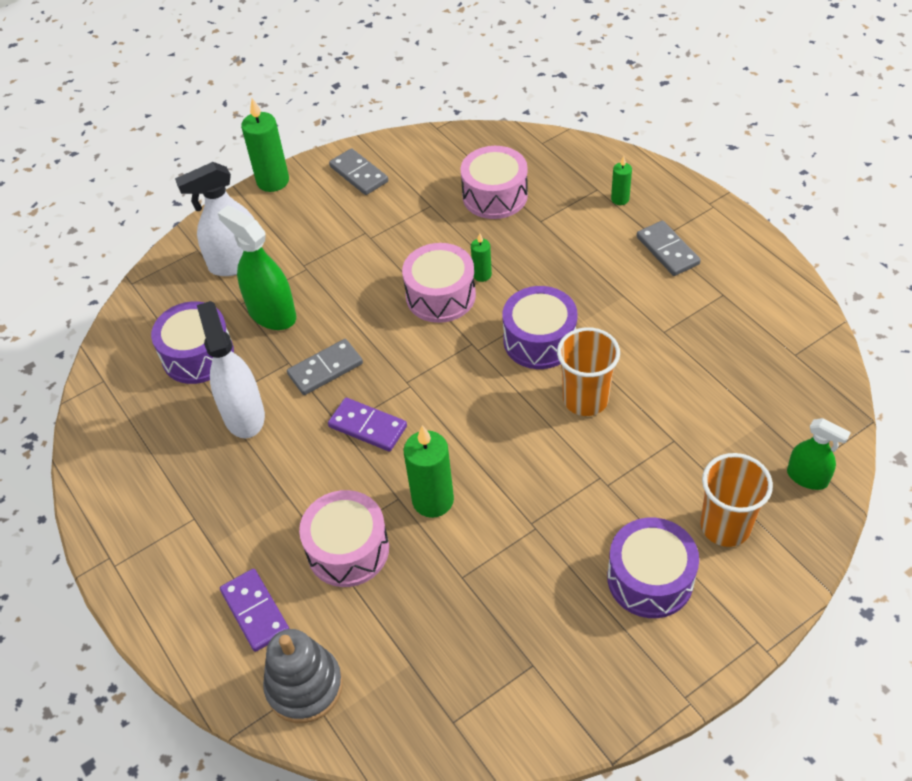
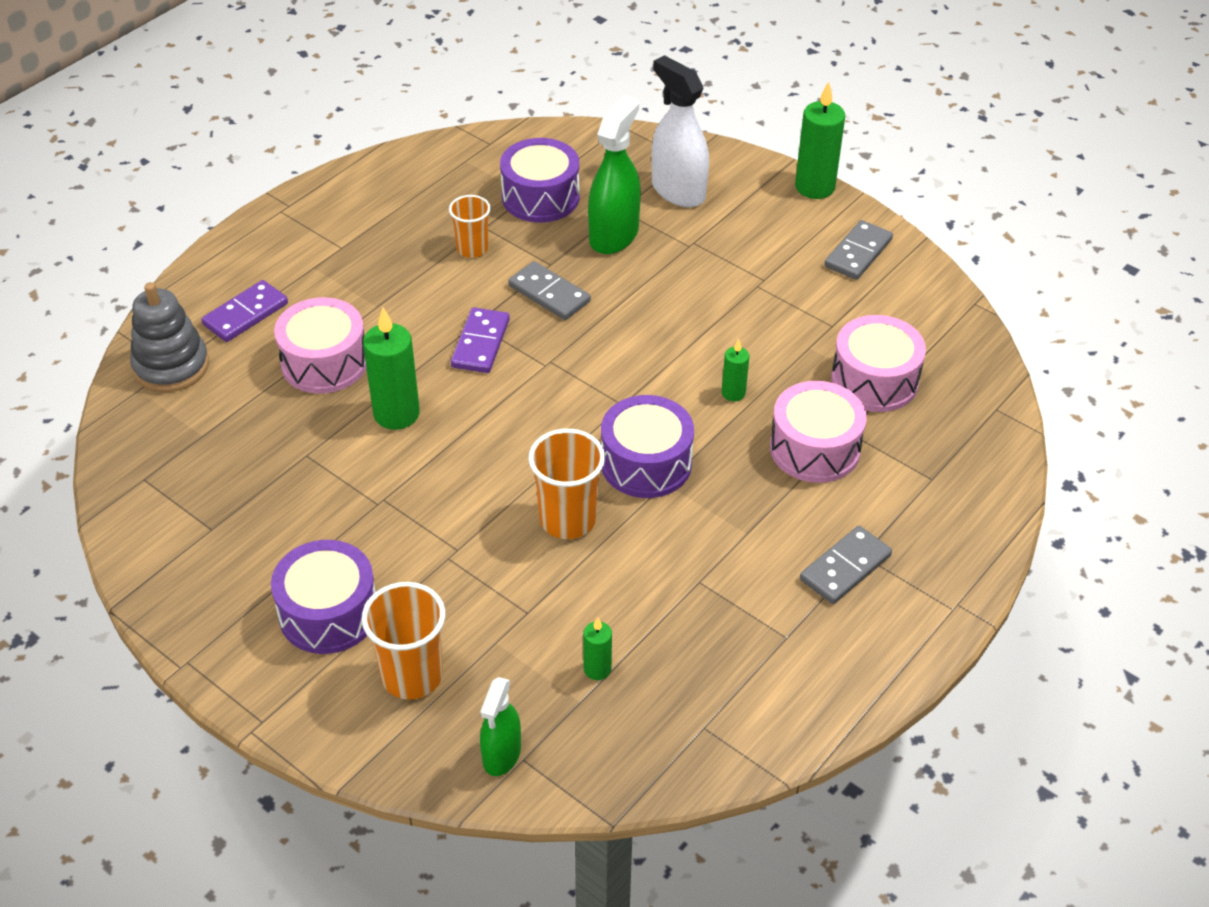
camera: 70 degrees right, 5 degrees down
white spray bottle [197,301,265,438] -> orange cup [449,195,491,258]
pink drum [402,243,476,323] -> pink drum moved to [770,381,867,483]
green candle [611,156,632,205] -> green candle moved to [583,617,612,680]

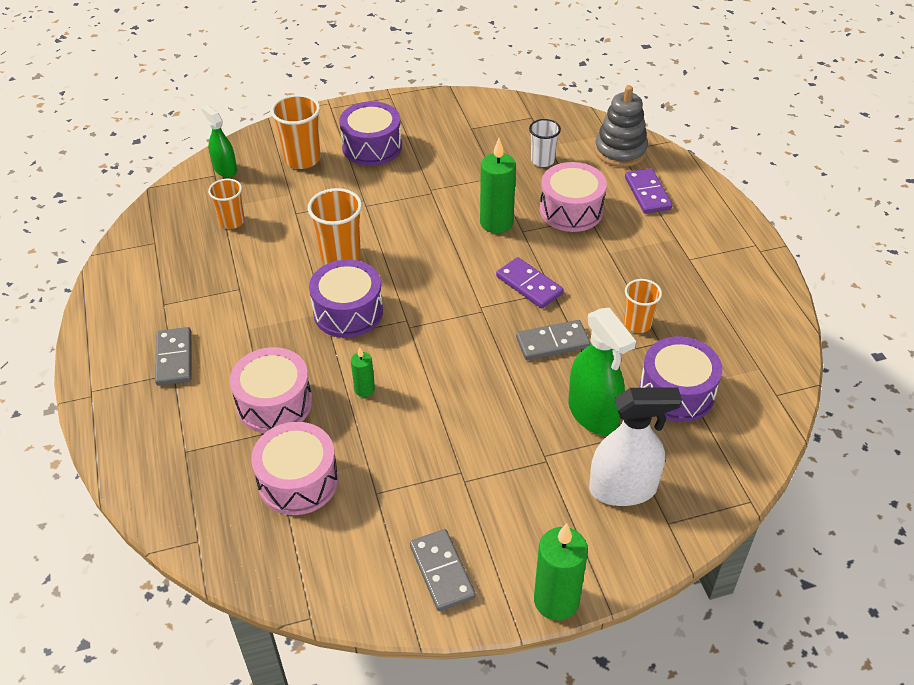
camera: 125 degrees right, 0 degrees up
green candle [583,617,612,680] -> orange cup [208,179,245,229]
none -> white cup [529,119,561,167]

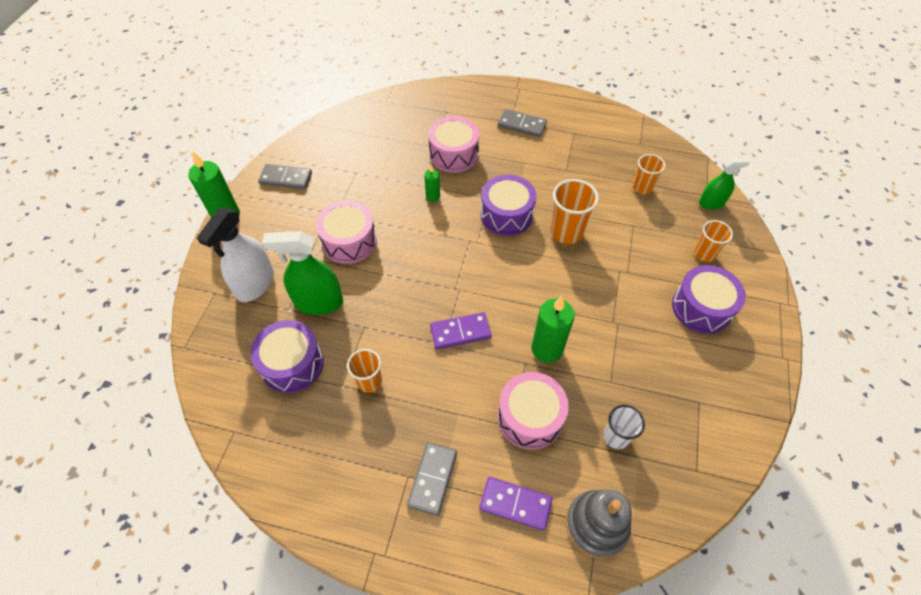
camera: 120 degrees right, 10 degrees up
pink drum [251,422,338,515] -> pink drum moved to [316,200,377,264]
orange cup [271,94,321,169] -> orange cup [694,220,733,262], size x0.65
grey domino [516,320,590,360] -> grey domino moved to [407,442,457,516]

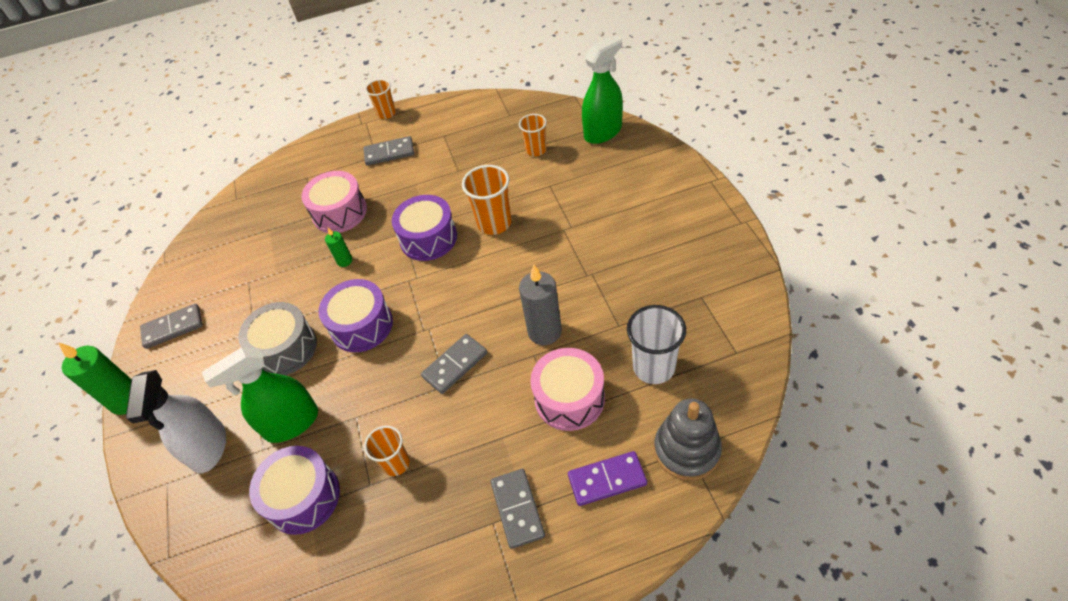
camera: 25 degrees left, 5 degrees down
pink drum [316,200,377,264] -> grey drum [238,302,317,375]
purple domino [430,312,492,350] -> grey domino [421,334,487,394]
green candle [531,296,575,363] -> grey candle [519,264,562,345]
white cup [604,405,645,449] -> white cup [627,305,686,384], size x1.54
purple drum [672,265,746,334] -> purple drum moved to [319,279,393,352]
orange cup [694,220,733,262] -> orange cup moved to [365,79,396,119]
green spray bottle [699,157,750,209] -> green spray bottle [582,35,623,144], size x1.63

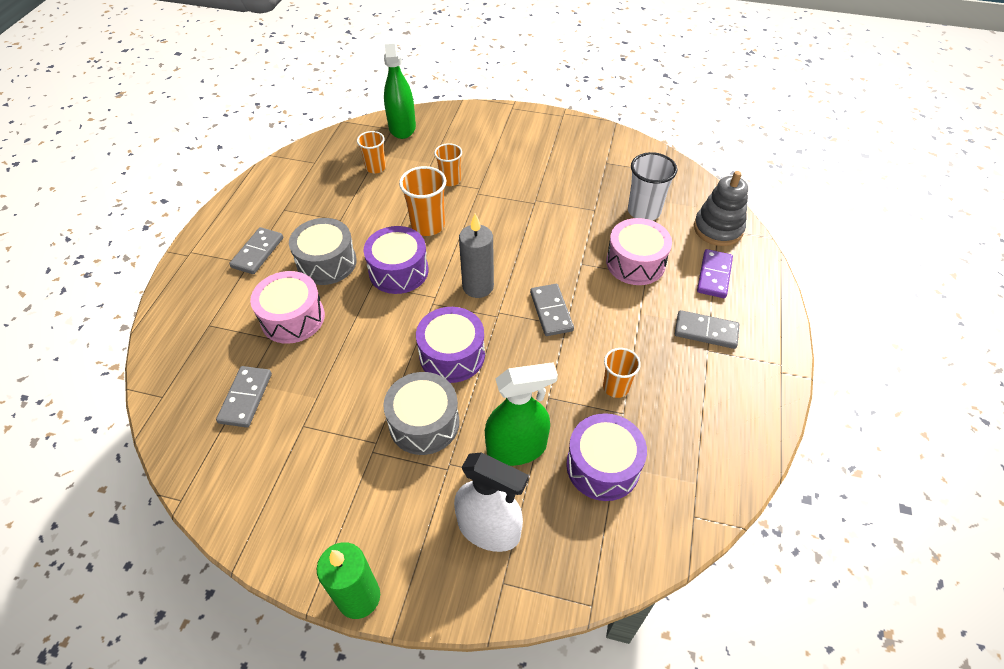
camera: 65 degrees left, 0 degrees up
grey domino [140,304,203,349] -> grey domino moved to [216,366,272,428]
green spray bottle [202,347,318,443] -> green spray bottle turned 105 degrees counterclockwise [485,362,558,466]
green candle [325,228,352,267] -> none
orange cup [365,79,396,119] -> orange cup moved to [434,143,462,186]
grey candle [519,264,562,345] -> grey candle moved to [459,214,494,298]
none -> grey drum [289,218,357,285]

